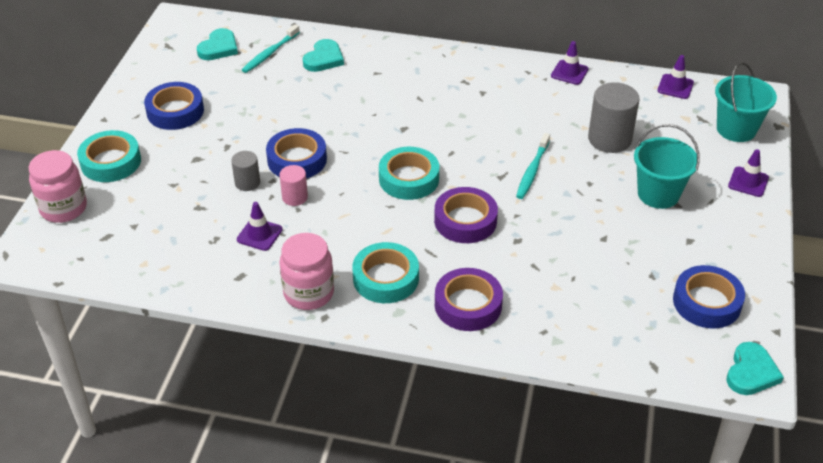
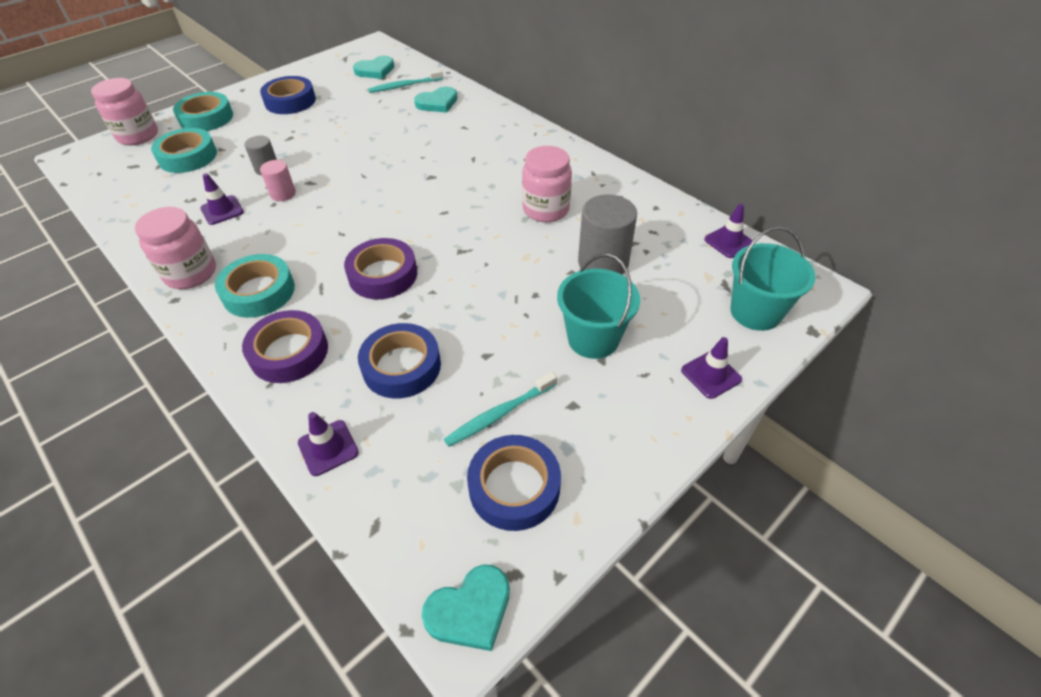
camera: 35 degrees right, 5 degrees up
blue tape [266,128,327,178] -> blue tape moved to [358,323,441,398]
turquoise tape [379,147,439,200] -> turquoise tape moved to [151,128,217,173]
turquoise toothbrush [516,133,550,199] -> turquoise toothbrush moved to [444,372,557,447]
purple traffic cone [551,41,589,85] -> purple traffic cone moved to [298,412,359,476]
none -> pink jar [522,146,572,222]

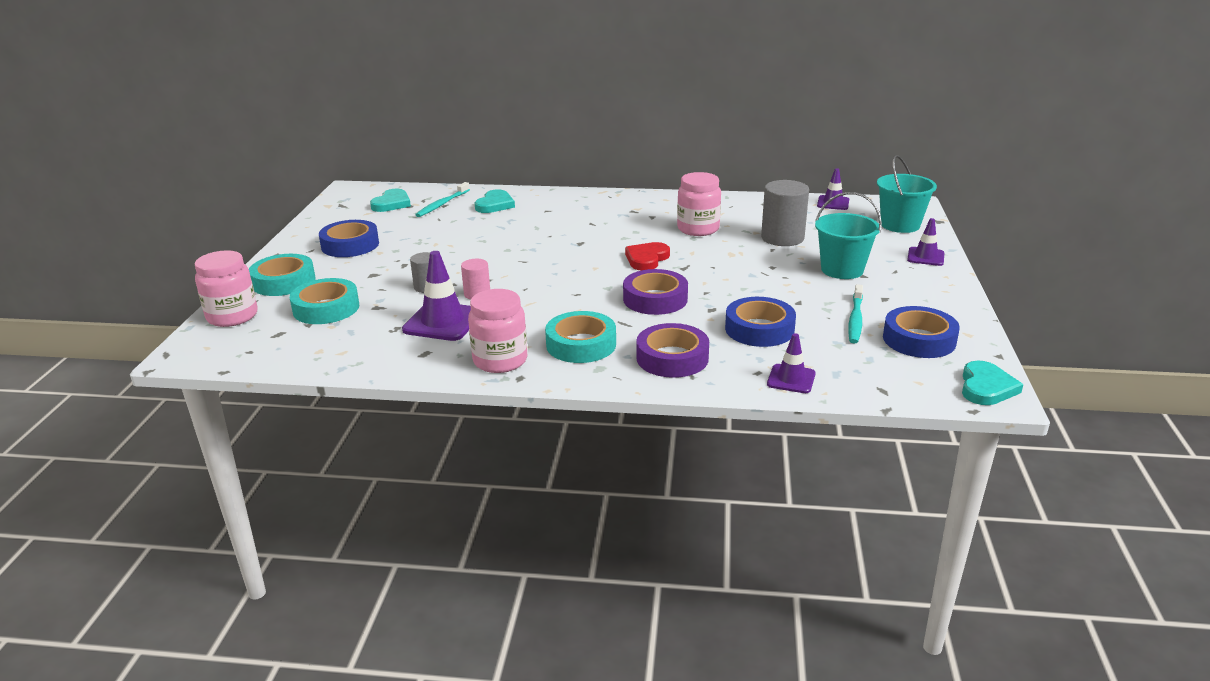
camera: 40 degrees left, 20 degrees down
purple traffic cone [200,173,244,225] -> purple traffic cone [402,251,471,341], size x1.67
none -> red heart [625,242,670,270]

